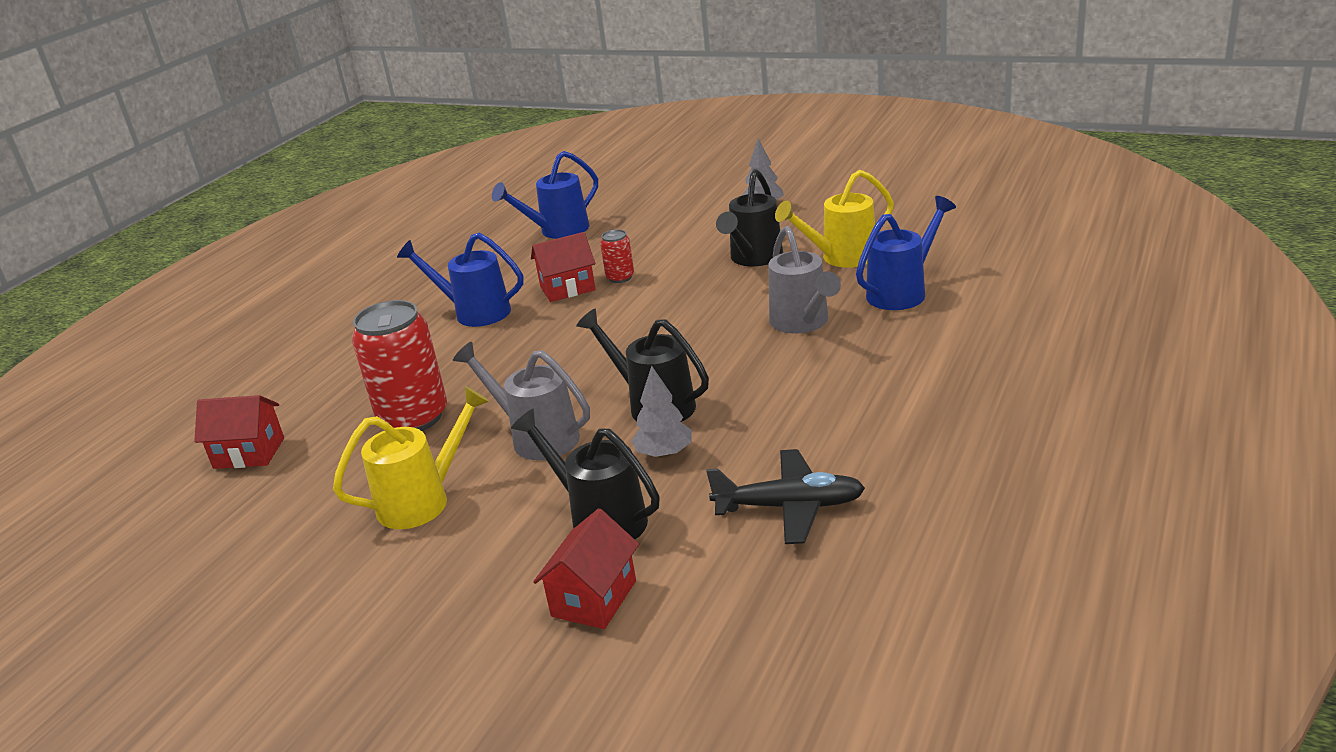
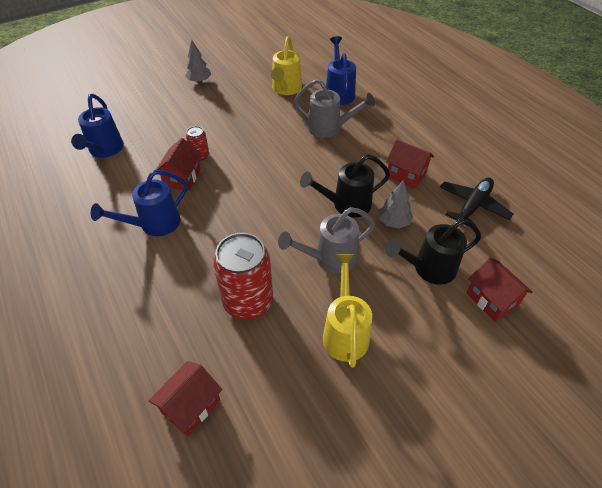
camera: 60 degrees left, 20 degrees up
black watering can [716,169,783,266] -> none
none -> red house [386,139,434,188]

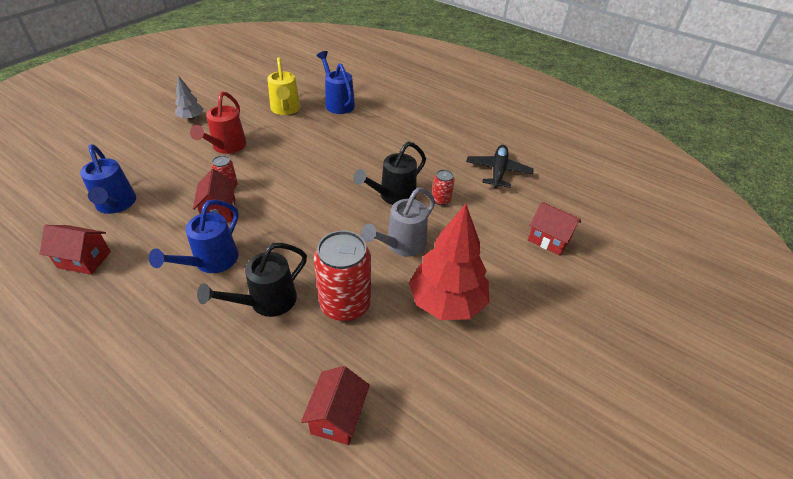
camera: 25 degrees left, 5 degrees down
grey watering can [294,79,375,138] -> none
yellow watering can [323,254,372,368] -> red tree [409,204,489,320]
grey tree [379,180,413,228] -> red can [432,169,455,205]
black watering can [385,219,481,285] -> black watering can moved to [197,243,307,317]
red house [386,139,434,188] -> red house moved to [40,225,111,275]
none -> red watering can [190,91,247,154]

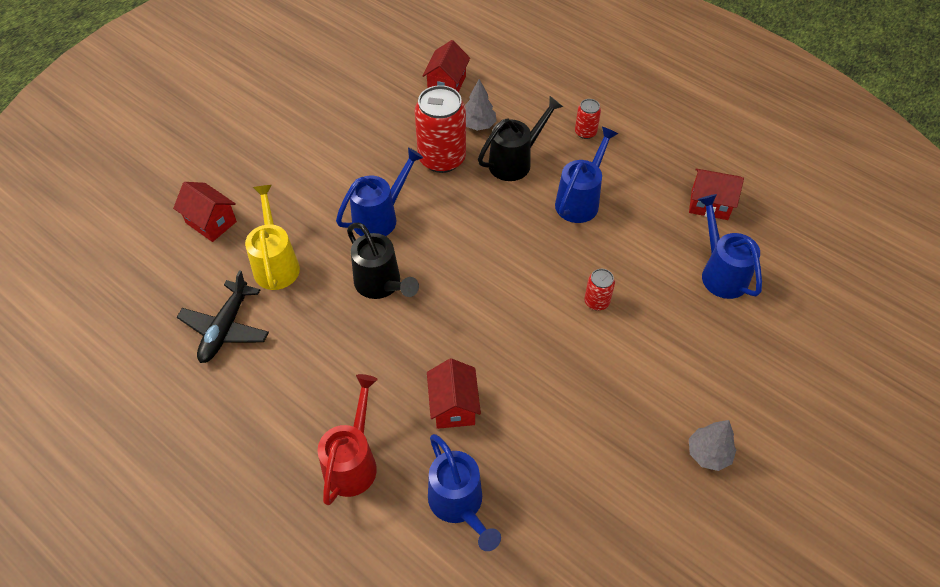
camera: 175 degrees left, 10 degrees up
red watering can [190,91,247,154] -> red watering can moved to [318,374,378,505]
red house [193,169,235,222] -> red house moved to [427,358,481,429]
yellow watering can [267,57,300,115] -> yellow watering can moved to [245,185,300,290]
black watering can [353,142,426,205] -> black watering can turned 90 degrees clockwise [347,223,419,299]
grey watering can [361,188,435,256] -> blue watering can [336,148,423,236]
red tree [409,204,489,320] -> none
red can [432,169,455,205] -> red can moved to [575,99,601,139]
none -> grey tree [465,79,497,131]

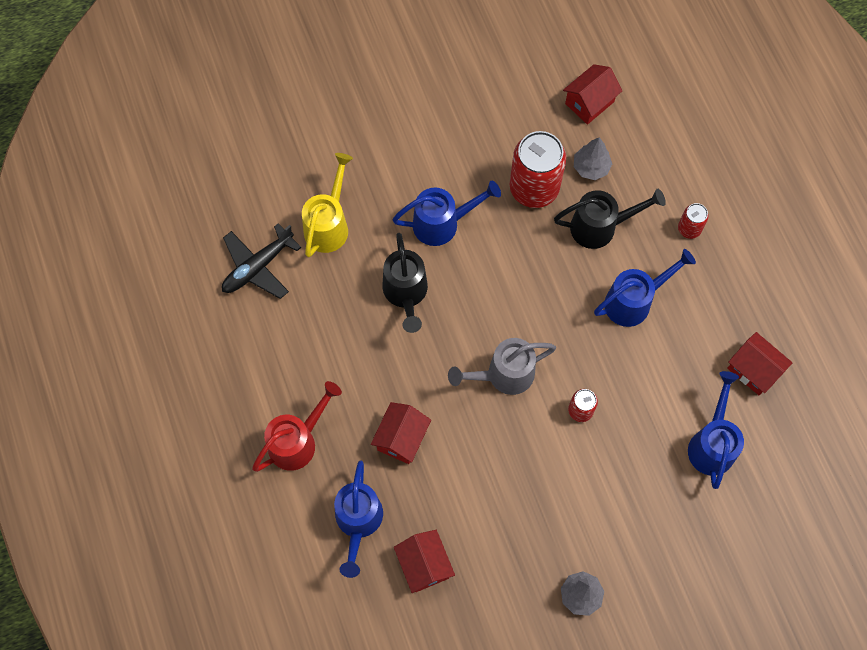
camera: 30 degrees right, 15 degrees up
red house [173,182,237,242] -> red house moved to [394,530,455,593]
none -> grey watering can [448,338,556,395]

